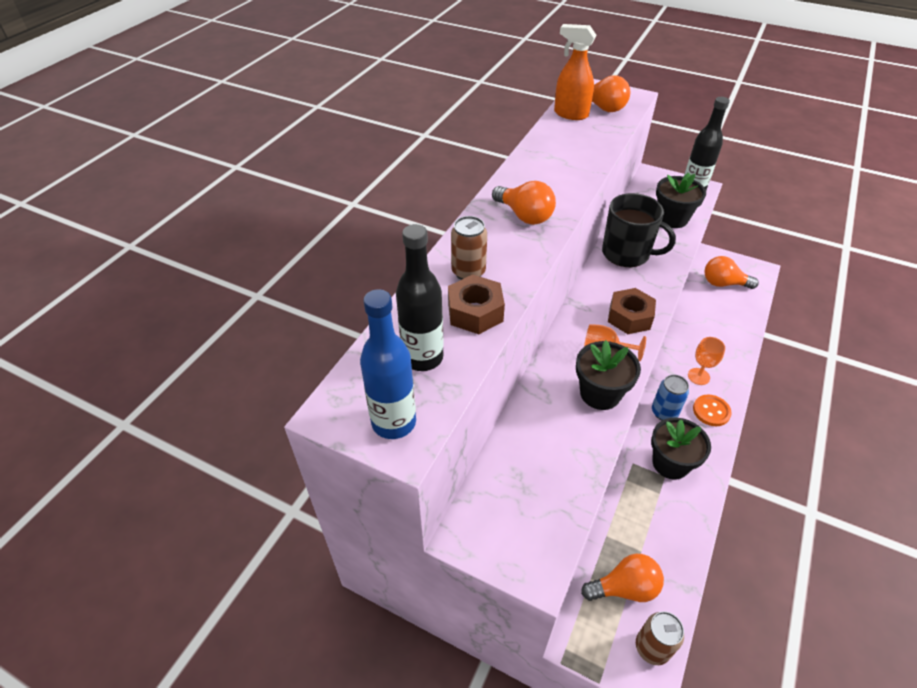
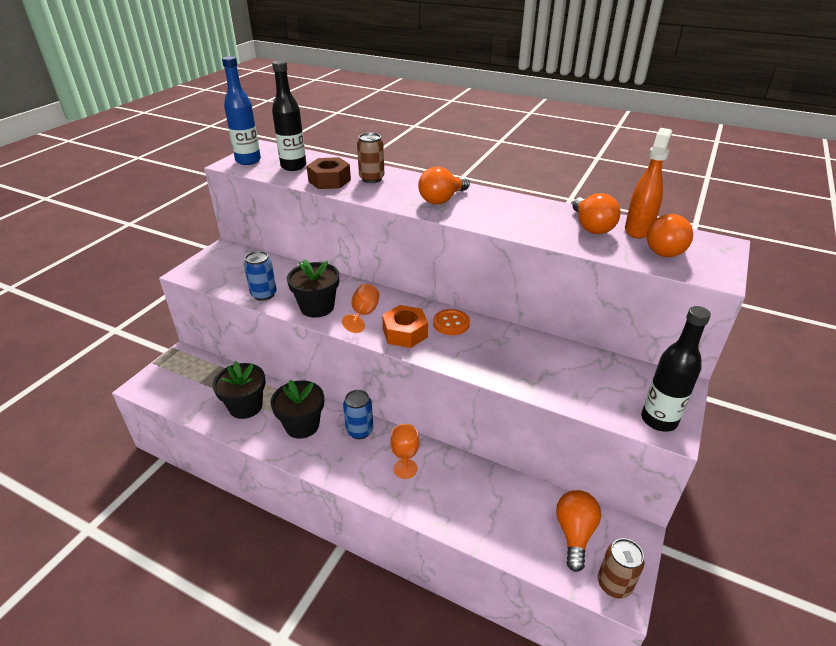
camera: 90 degrees right, 10 degrees down
orange light bulb [581,554,664,602] -> orange light bulb moved to [572,193,621,234]
black mug [602,193,676,267] -> none
brown nut [608,288,656,334] -> orange nut [382,305,428,348]
brown can [636,611,684,665] -> brown can moved to [598,538,644,599]
black flower pot [656,173,706,228] -> black flower pot moved to [212,361,265,419]
orange button [693,395,732,426] -> orange button moved to [433,309,470,335]
none -> blue can [244,251,277,301]

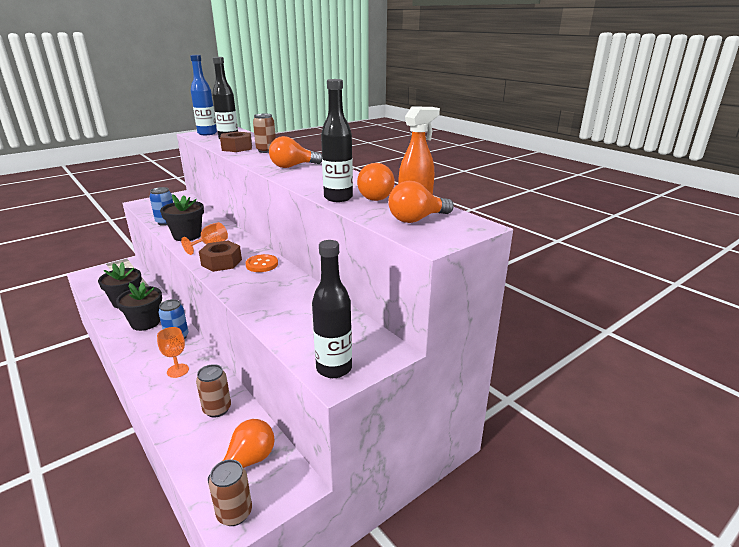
camera: 25 degrees right, 10 degrees down
orange nut [382,305,428,348] -> brown nut [199,241,242,272]
none -> brown can [196,364,231,418]
none -> black bottle [321,79,353,202]

